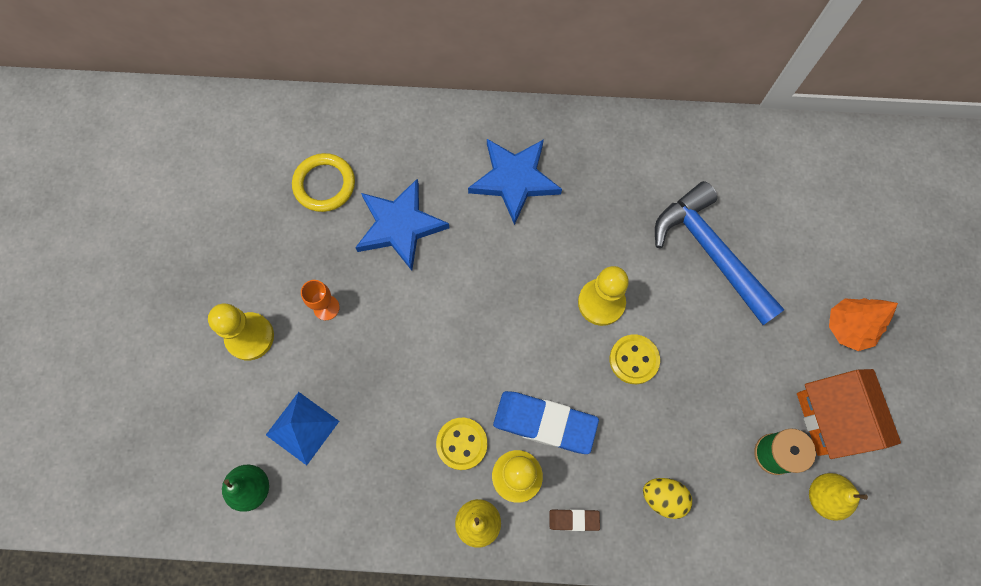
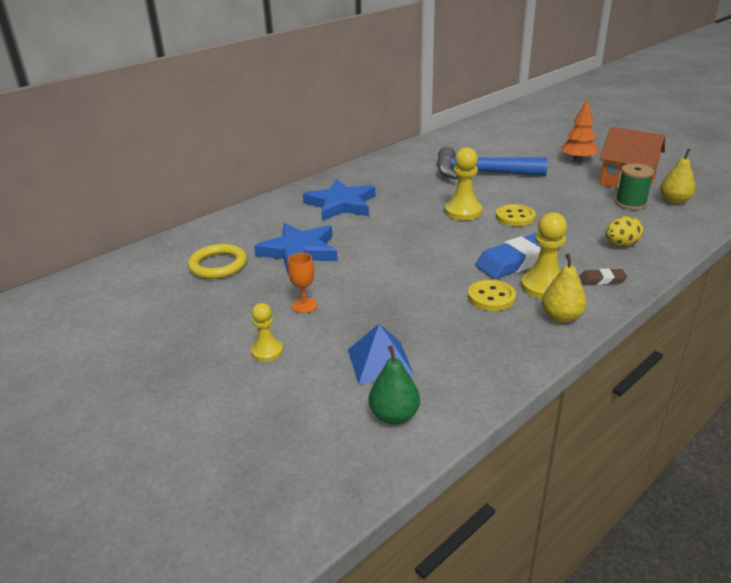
camera: 45 degrees left, 40 degrees down
yellow pawn [208,304,274,361] -> yellow pawn [251,303,283,362], size x0.62
brown eraser [550,509,600,531] -> brown eraser turned 45 degrees clockwise [579,268,627,285]

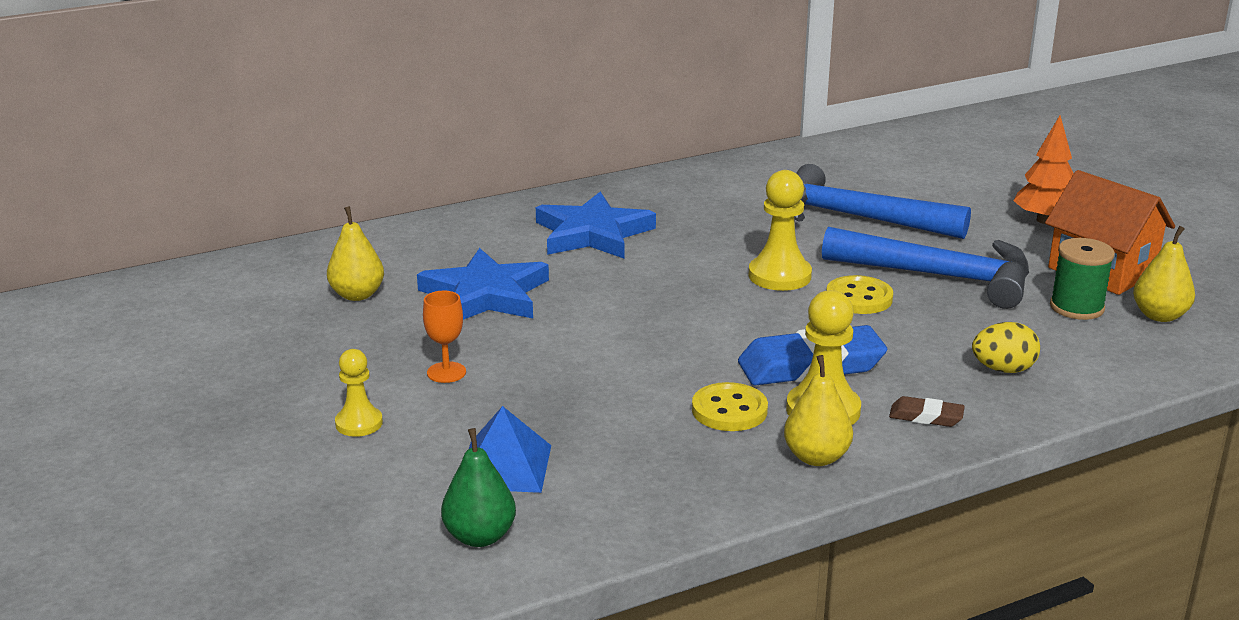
camera: 15 degrees right, 5 degrees down
yellow ring [188,244,247,279] -> yellow pear [327,206,384,301]
none -> blue hammer [822,227,1029,309]

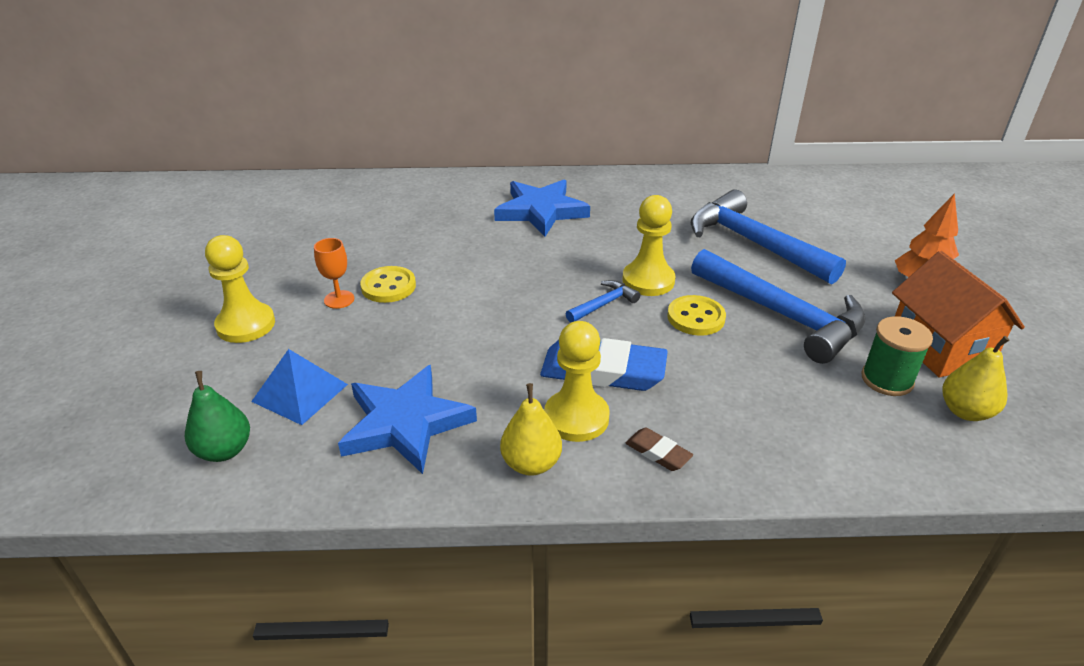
camera: 25 degrees right, 10 degrees up
yellow pear [327,206,384,301] -> none
yellow pawn [335,349,383,437] -> yellow pawn [205,235,275,343], size x1.60
blue star [417,248,549,320] -> blue star moved to [338,365,477,474]
yellow button [692,382,768,431] -> yellow button moved to [360,266,416,303]
yellow egg [972,322,1040,373] -> none
none -> blue hammer [566,280,640,323]

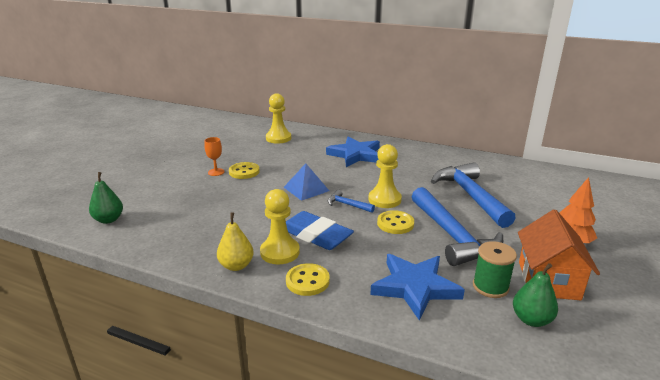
camera: 25 degrees right, 10 degrees down
yellow pawn [205,235,275,343] -> yellow pawn moved to [266,93,291,144]
blue pyramid [251,349,348,425] -> blue pyramid moved to [284,163,329,201]
blue star [338,365,477,474] -> blue star moved to [370,254,465,320]
blue hammer [566,280,640,323] -> blue hammer turned 135 degrees counterclockwise [328,190,375,213]
brown eraser [625,427,693,471] -> yellow button [286,263,330,296]
yellow pear [942,336,1010,421] -> green pear [513,263,558,327]

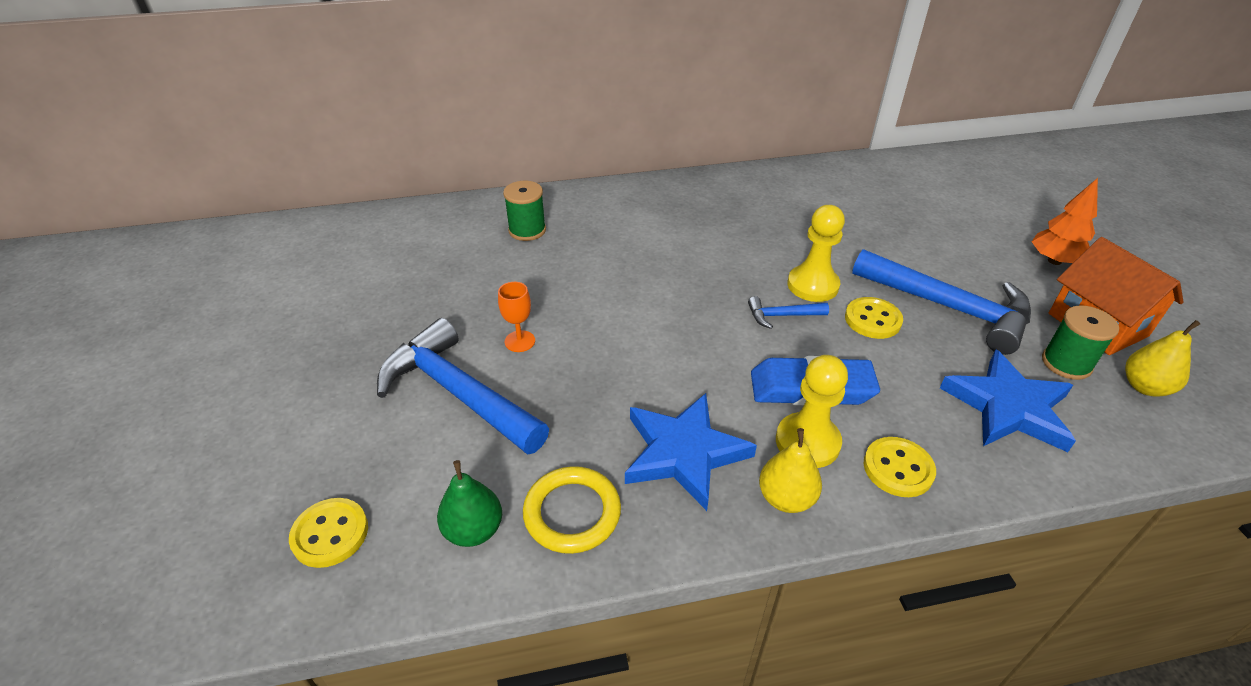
camera: 35 degrees left, 15 degrees up
yellow button [229,162,260,179] -> yellow button moved to [289,498,368,568]
yellow pawn [266,93,291,144] -> green spool [503,181,546,241]
blue pyramid [284,163,329,201] -> none
blue star [326,137,380,167] -> blue star moved to [625,393,757,511]
blue hammer [431,162,516,228] -> blue hammer moved to [377,318,549,455]
green pear [513,263,558,327] -> yellow pear [1125,320,1200,397]
none -> yellow ring [523,466,621,554]

